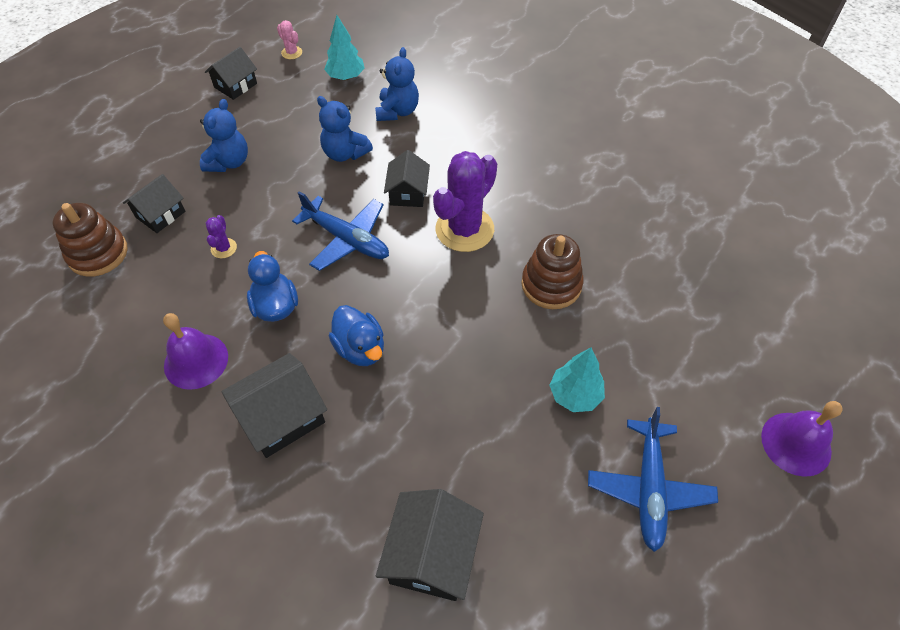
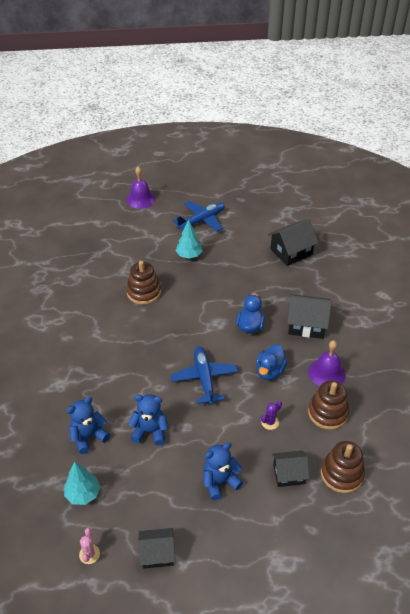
camera: 135 degrees left, 10 degrees down
blue teddy bear [317,96,373,162] -> blue teddy bear turned 75 degrees counterclockwise [128,394,168,446]
black house [384,150,430,207] -> none
purple cactus [433,151,497,252] -> none
none -> brown stacking toy [308,380,349,430]

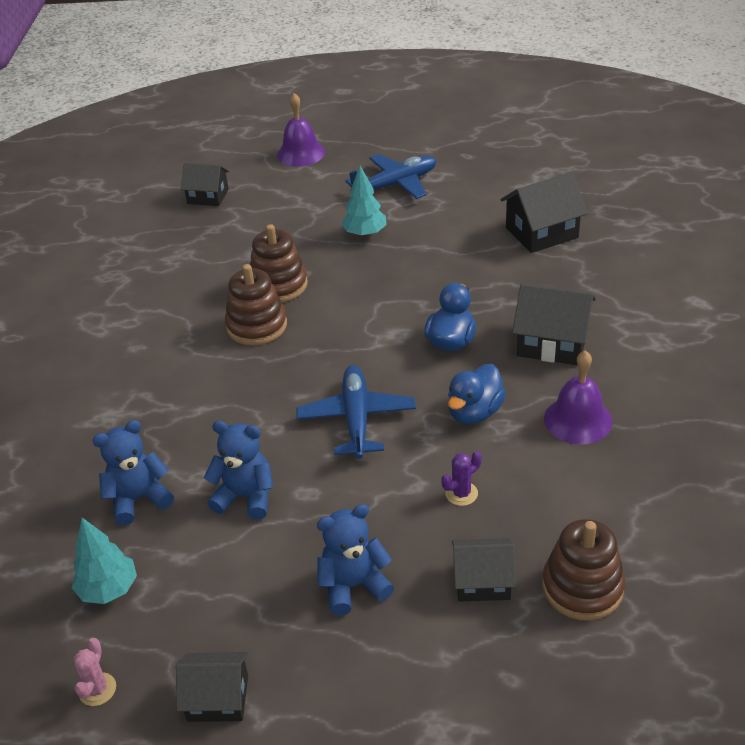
camera: 10 degrees right, 5 degrees down
brown stacking toy [308,380,349,430] -> brown stacking toy moved to [225,264,287,345]
none -> black house [181,163,229,206]

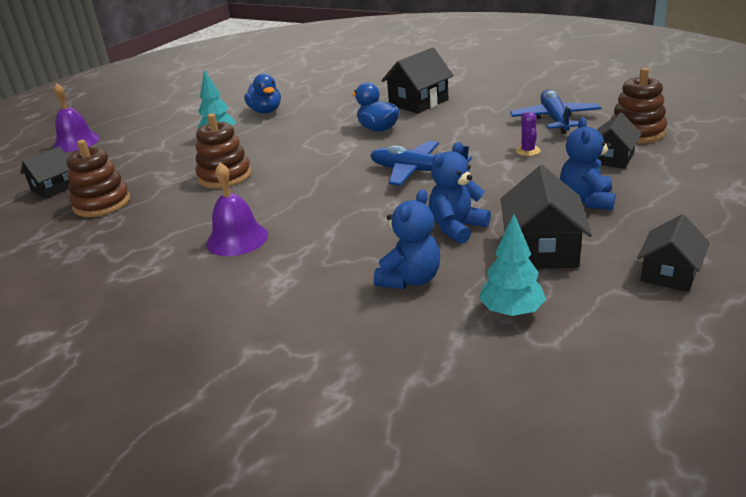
camera: 60 degrees left, 10 degrees down
pink cactus [74,638,116,706] -> none
blue teddy bear [92,420,174,526] -> blue teddy bear turned 150 degrees counterclockwise [374,189,440,289]
brown stacking toy [225,264,287,345] -> brown stacking toy moved to [66,140,130,217]
blue plane [345,154,436,199] -> blue plane moved to [510,90,601,134]
blue duck [448,364,506,424] -> blue duck moved to [244,73,281,114]
black house [500,172,588,253] -> black house moved to [501,165,592,269]
purple bell [544,351,613,444] -> purple bell moved to [206,163,268,256]

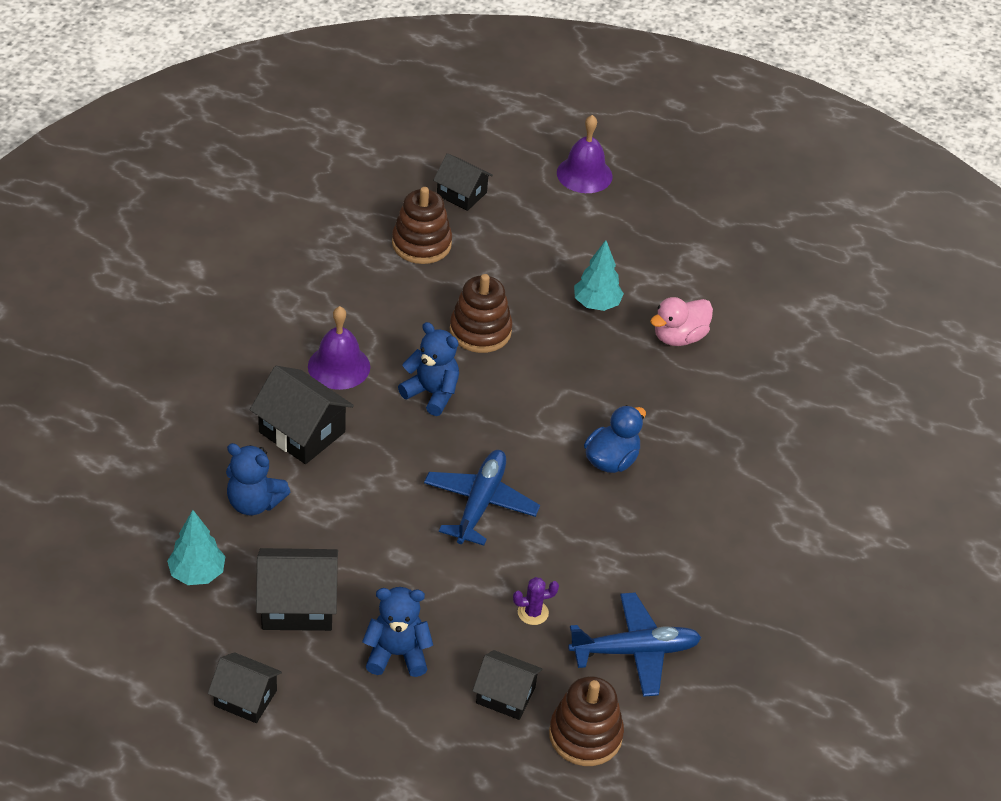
camera: 75 degrees right, 15 degrees up
blue duck [244,73,281,114] -> pink duck [650,297,713,346]
black house [381,48,454,114] -> black house moved to [250,366,354,464]
blue teddy bear [429,142,491,244] -> blue teddy bear moved to [398,322,459,416]

